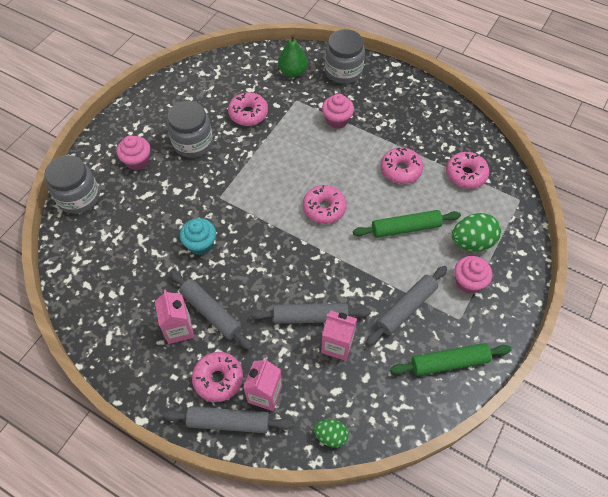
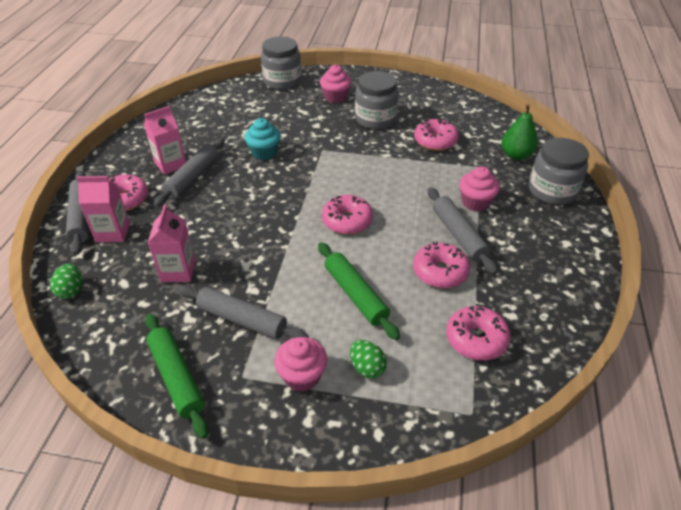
camera: 70 degrees right, 15 degrees down
grey rolling pin [251,303,371,324] -> grey rolling pin moved to [428,187,498,274]
green egg [452,213,501,251] -> green egg [350,340,387,378], size x0.60

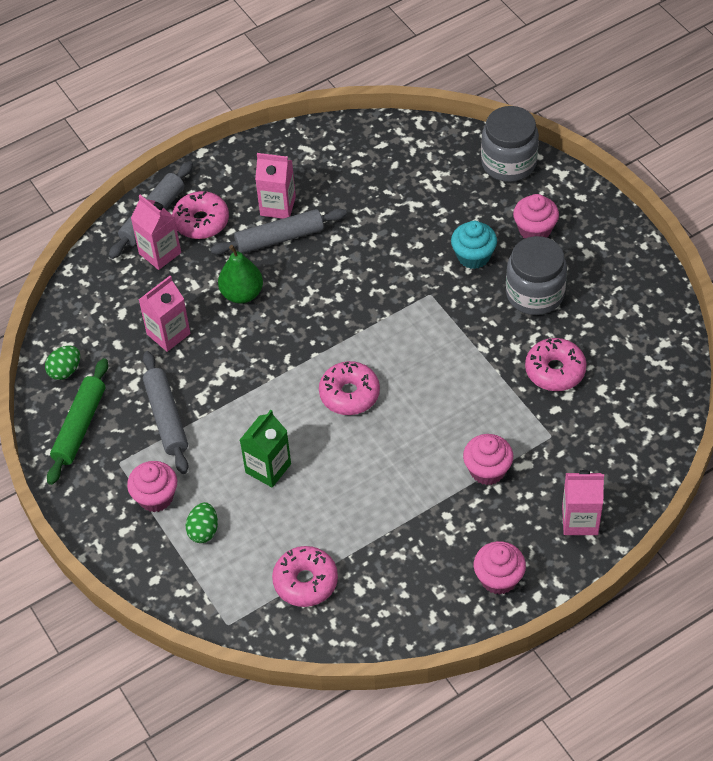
camera: 50 degrees right, 10 degrees up
green egg [50,264,82,299] -> green egg moved to [45,346,80,380]
turquoise cupcake [245,118,281,160] -> turquoise cupcake moved to [451,221,497,269]
green rolling pin [318,242,400,340] -> green carton [240,410,291,488]
pink donut [413,241,470,288] -> none
grey rolling pin [428,187,498,274] -> none
green pear [501,104,538,160] -> green pear moved to [218,245,263,304]
grey jar [529,138,589,205] -> pink carton [562,470,604,535]
none -> pink cupcake [474,541,526,595]

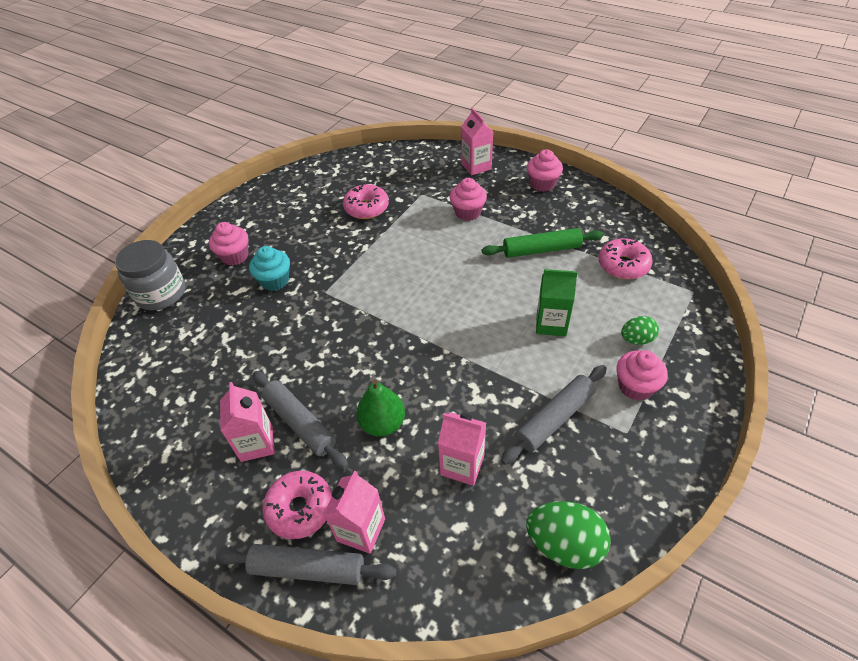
camera: 115 degrees left, 5 degrees down
green egg [45,346,80,380] -> green egg [526,501,611,569], size x1.68
green rolling pin [47,358,108,485] -> green rolling pin moved to [482,228,604,258]
pink donut [319,361,380,415] -> none
grey jar [506,236,567,315] -> none

